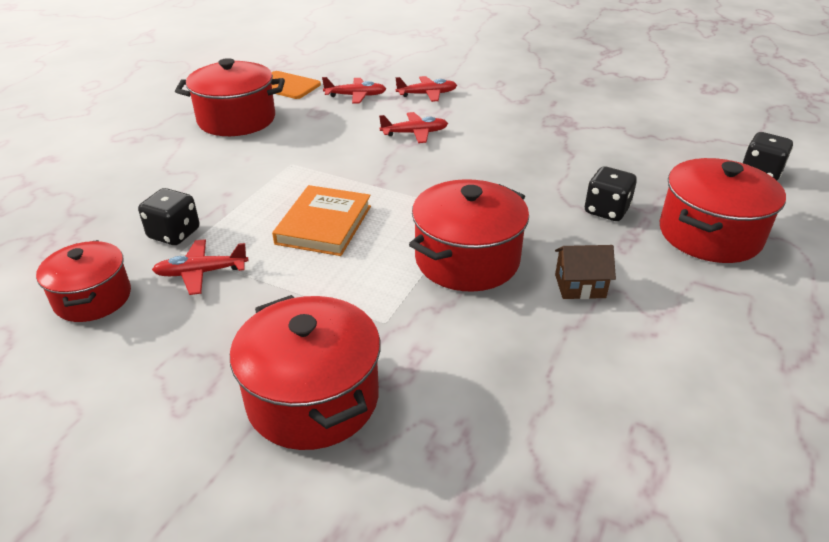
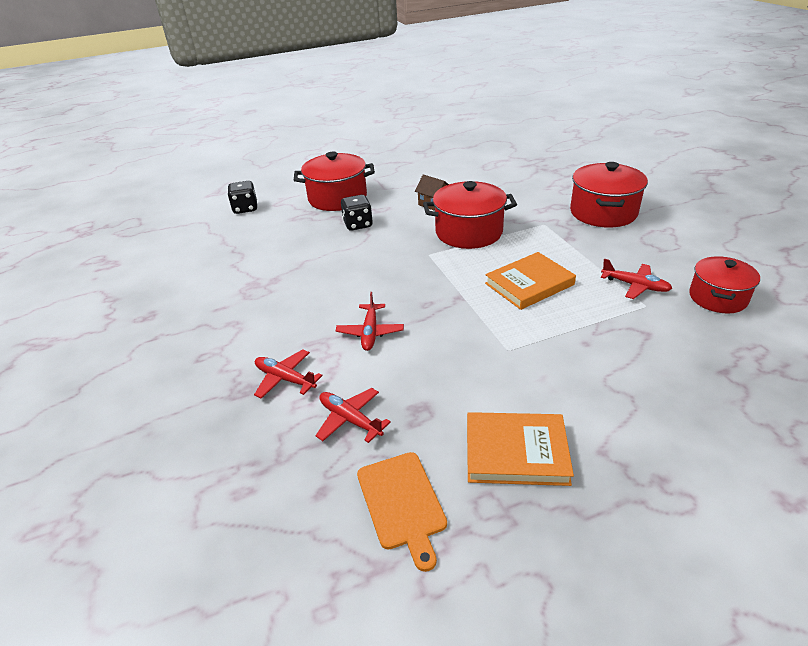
camera: 135 degrees left, 0 degrees up
black dice [138,188,199,245] -> none
red pot [175,58,285,136] -> orange book [467,412,574,486]
red plane [379,112,448,143] -> red plane turned 120 degrees counterclockwise [336,292,404,351]

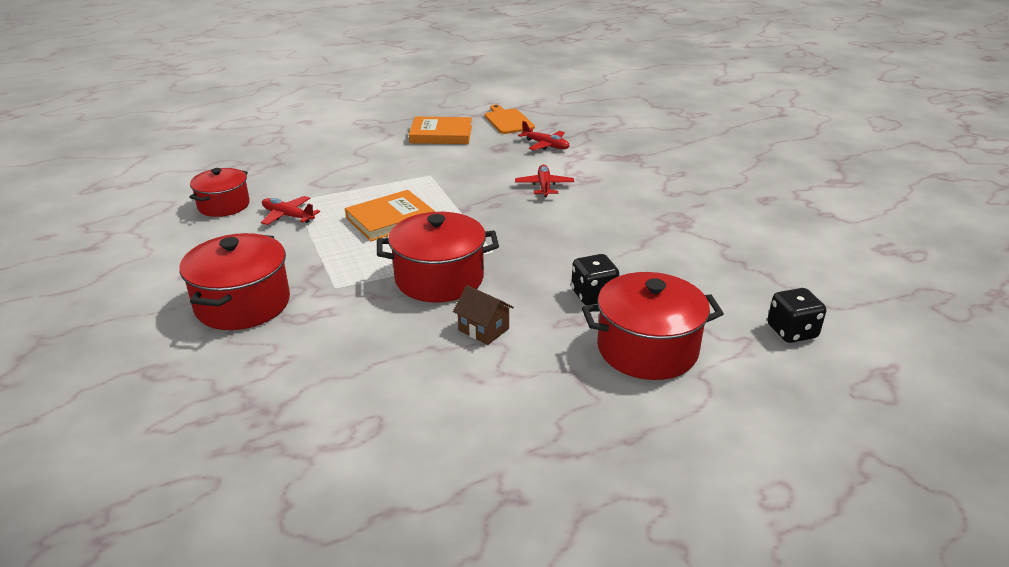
camera: 175 degrees right, 5 degrees down
red plane [254,349,323,399] -> none

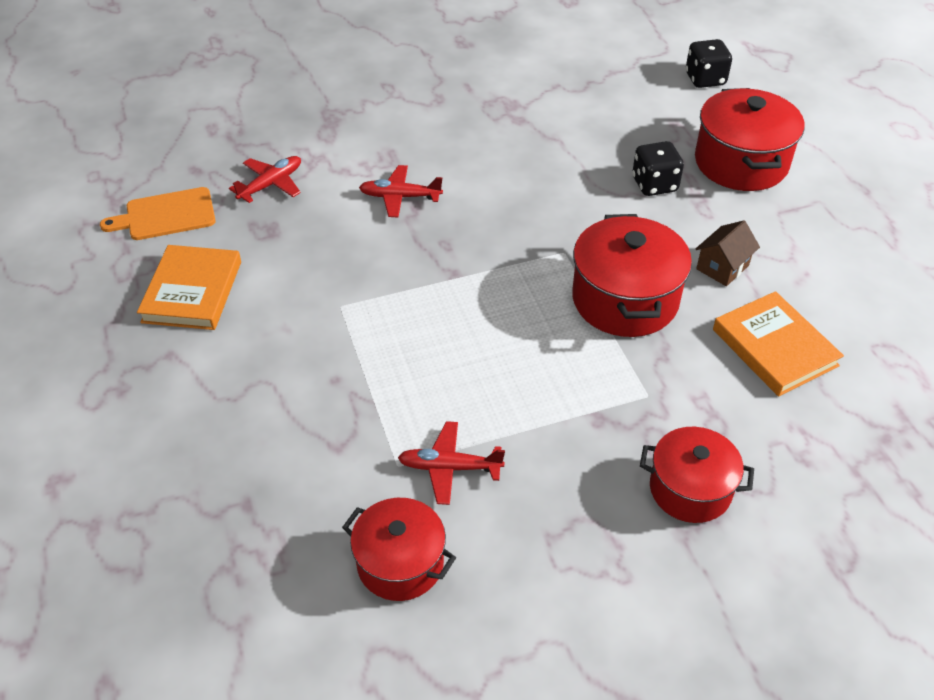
camera: 85 degrees left, 15 degrees up
red pot [179,233,290,330] -> red pot [640,427,754,523], size x0.66
red plane [261,196,320,225] -> red plane turned 60 degrees clockwise [398,421,505,505]
orange book [345,190,435,241] -> orange book moved to [713,291,844,396]

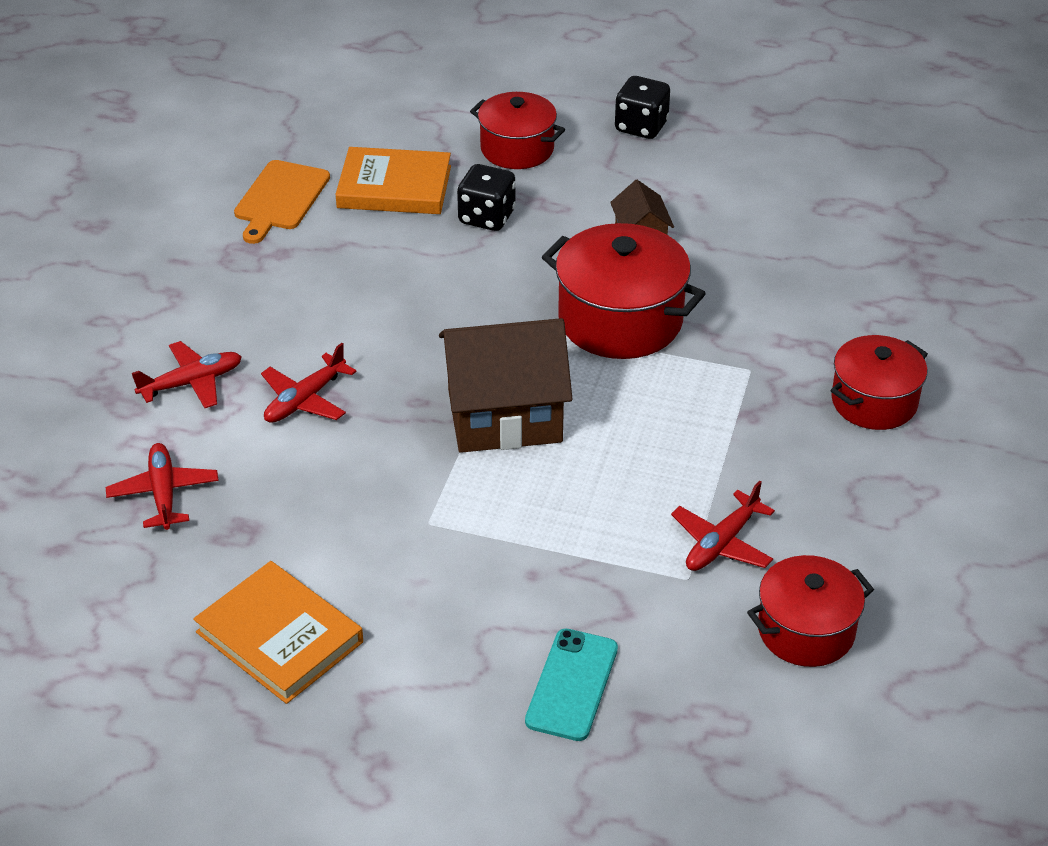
camera: 55 degrees left, 5 degrees down
orange cutting board [100,187,216,240] -> orange cutting board moved to [234,160,330,244]
black dice [686,39,732,88] -> black dice moved to [615,76,670,139]
red pot [695,88,805,191] -> red pot [470,92,565,169], size x0.66
orange book [713,291,844,396] -> orange book moved to [335,147,451,214]
none -> red plane [132,341,242,408]
none -> brown house [439,318,572,453]
none -> turquoise phone [525,628,618,741]

